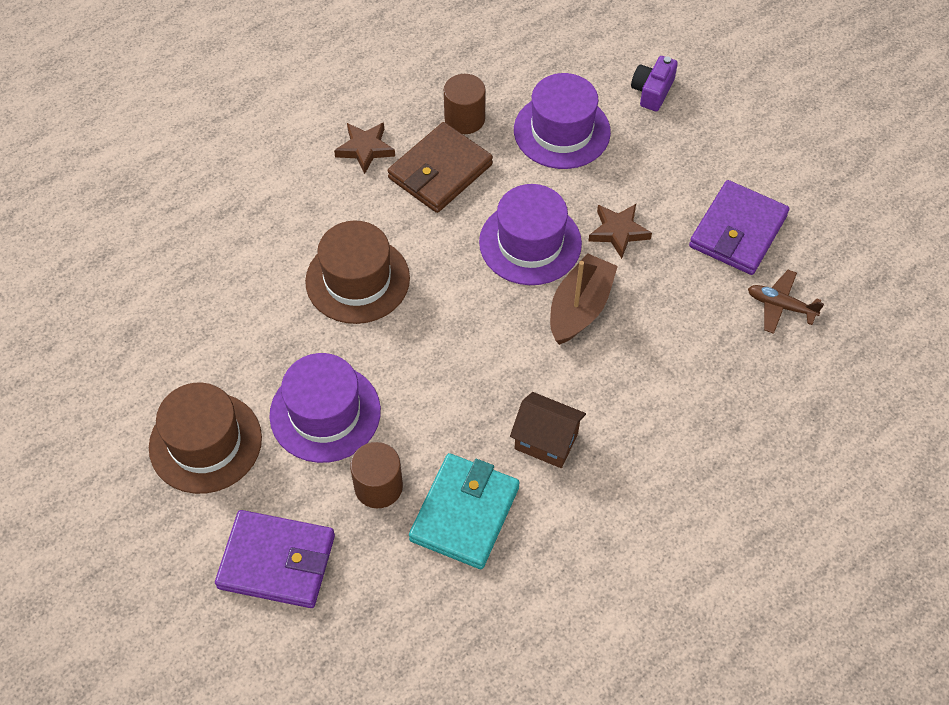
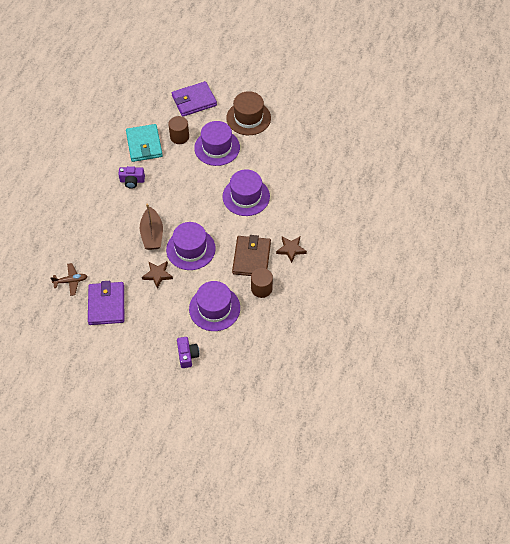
camera: 145 degrees right, 0 degrees up
brown hat [305,220,410,324] -> purple hat [223,169,270,216]
brown house [510,392,586,468] -> purple camera [118,166,145,189]

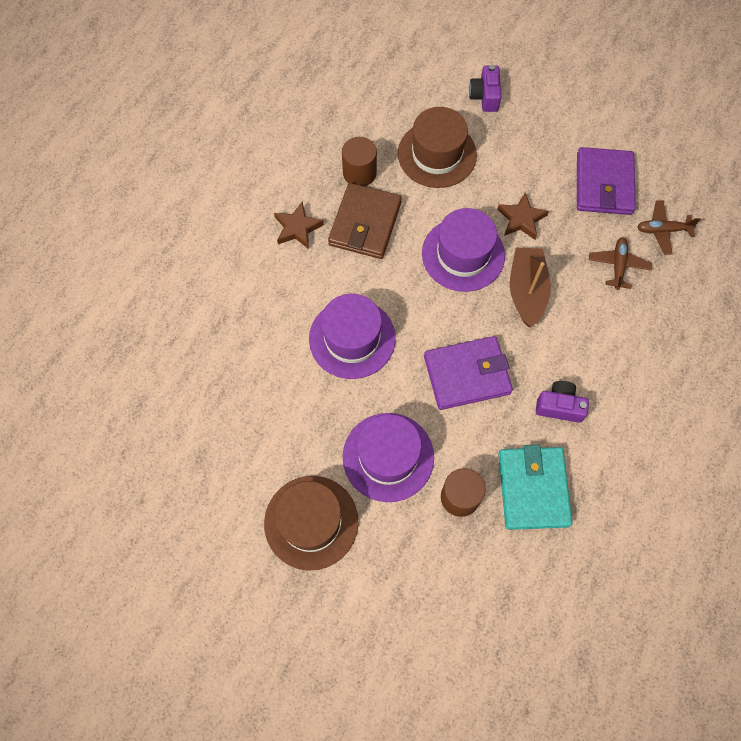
camera: 170 degrees left, 10 degrees up
purple wallet [172,81,217,117] -> purple wallet moved to [424,336,513,410]
purple hat [189,281,240,331] -> brown hat [398,107,477,188]
none -> brown plane [589,237,652,290]

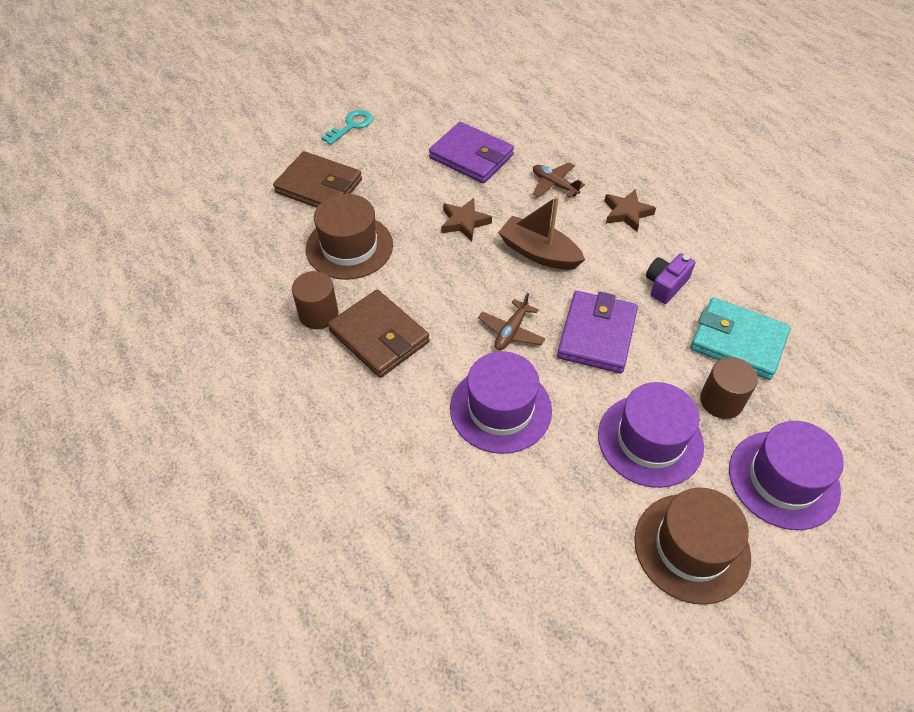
camera: 60 degrees left, 15 degrees down
brown star [274,201,324,249] -> brown star moved to [604,189,656,232]
purple hat [422,208,505,292] -> purple hat moved to [729,421,844,530]
purple camera [469,65,501,112] -> brown wallet [273,151,362,208]
brown plane [637,200,701,255] -> brown plane moved to [478,293,545,350]
none -> turquoise key [321,110,373,145]

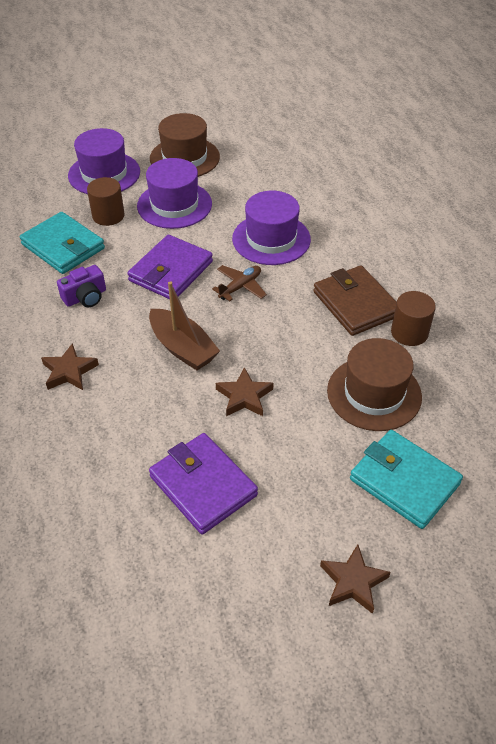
camera: 165 degrees left, 5 degrees down
brown wallet [273,151,362,208] -> turquoise wallet [350,430,463,529]
turquoise key [321,110,373,145] -> brown star [320,544,391,614]
brown plane [533,162,585,198] -> none

